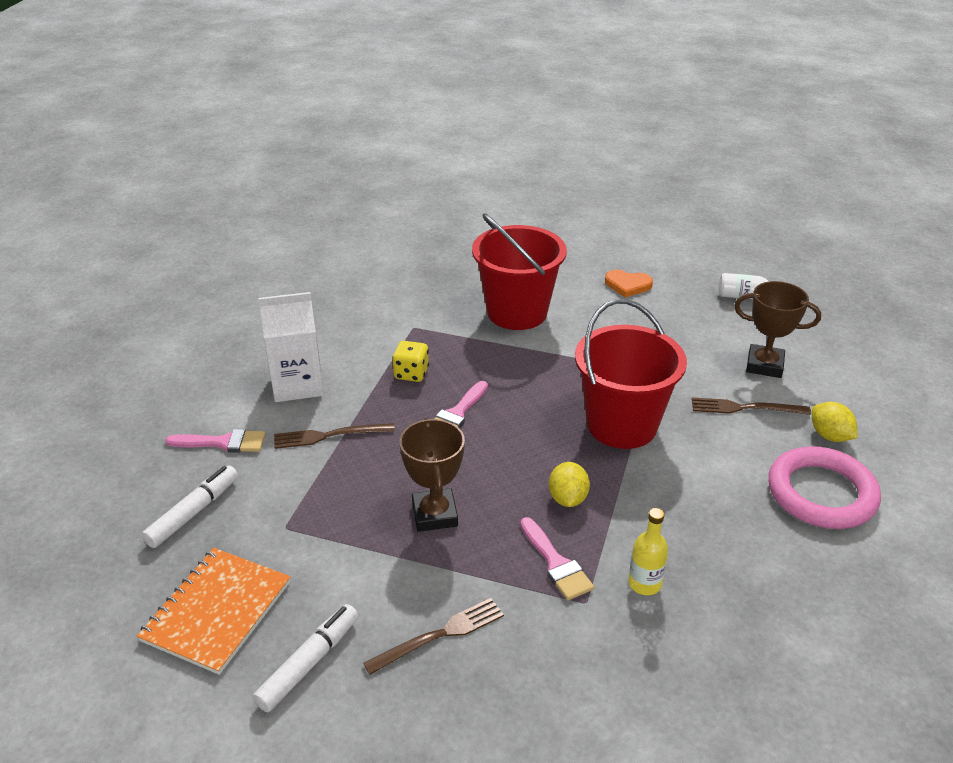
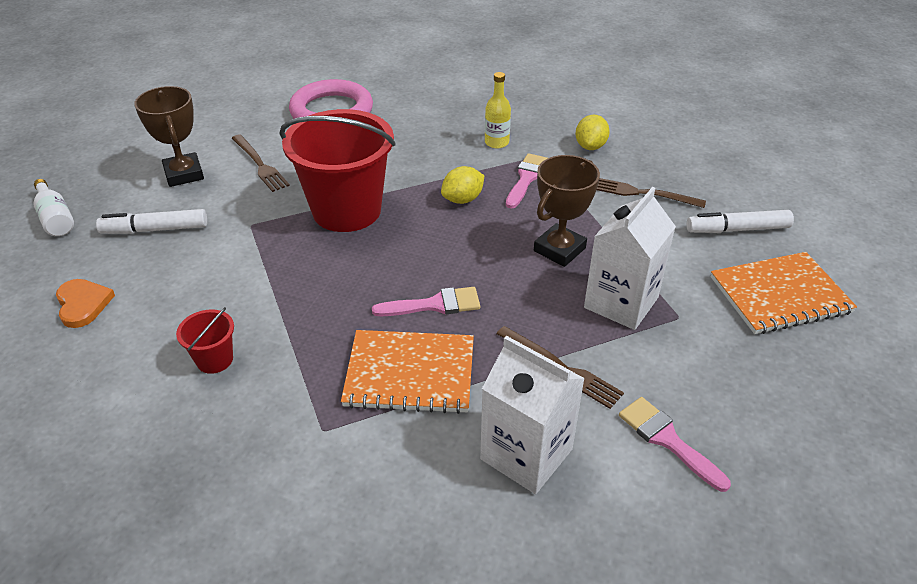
camera: 130 degrees left, 5 degrees up
white marker [141,465,238,548] -> white marker moved to [96,209,207,234]
yellow dice [392,341,429,382] -> orange notebook [341,330,474,414]
red bucket [472,213,567,330] -> red bucket [176,307,234,374], size x0.43
yellow lemon [812,402,857,442] -> yellow lemon moved to [575,115,610,150]
none -> white carton [584,187,676,330]

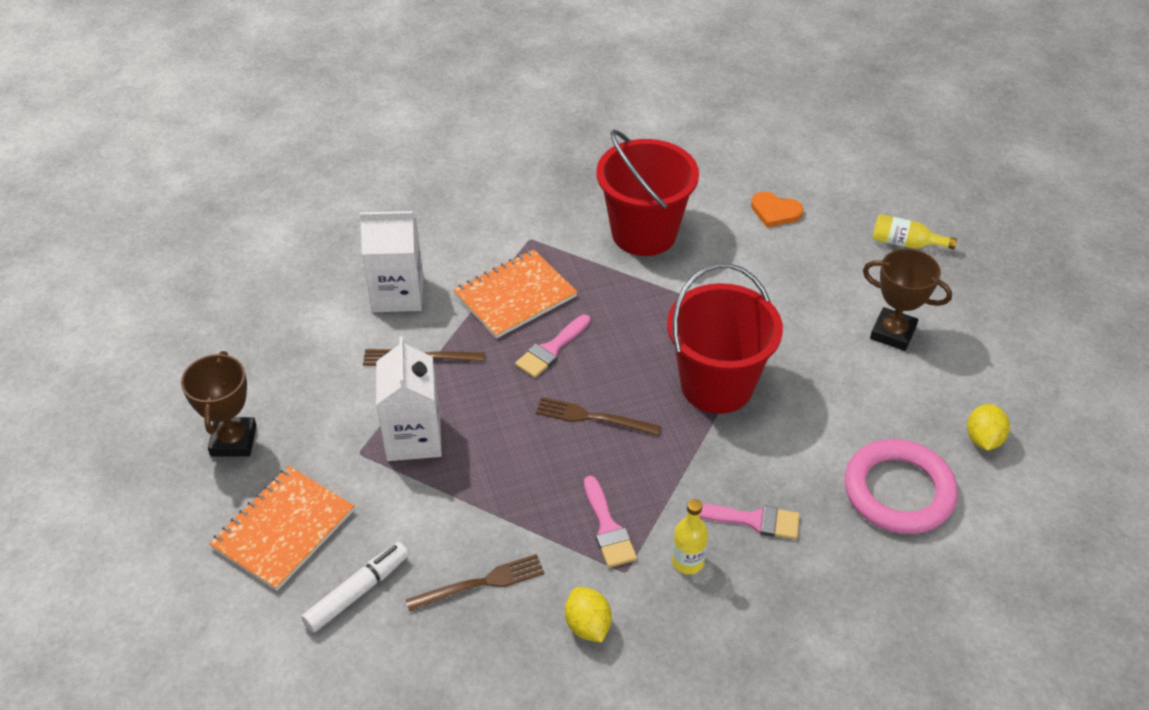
camera: 140 degrees right, 5 degrees up
white bottle [33,179,74,236] -> yellow bottle [873,214,957,249]
white marker [96,209,207,234] -> none
red bucket [176,307,234,374] -> red bucket [596,130,699,256], size x2.33
brown fork [232,134,290,192] -> brown fork moved to [536,397,661,436]
yellow lemon [441,166,484,204] -> yellow lemon moved to [967,404,1010,450]
brown trophy [534,155,600,267] -> brown trophy moved to [181,351,257,456]
pink brush [619,397,731,492] -> pink brush moved to [700,503,800,539]

